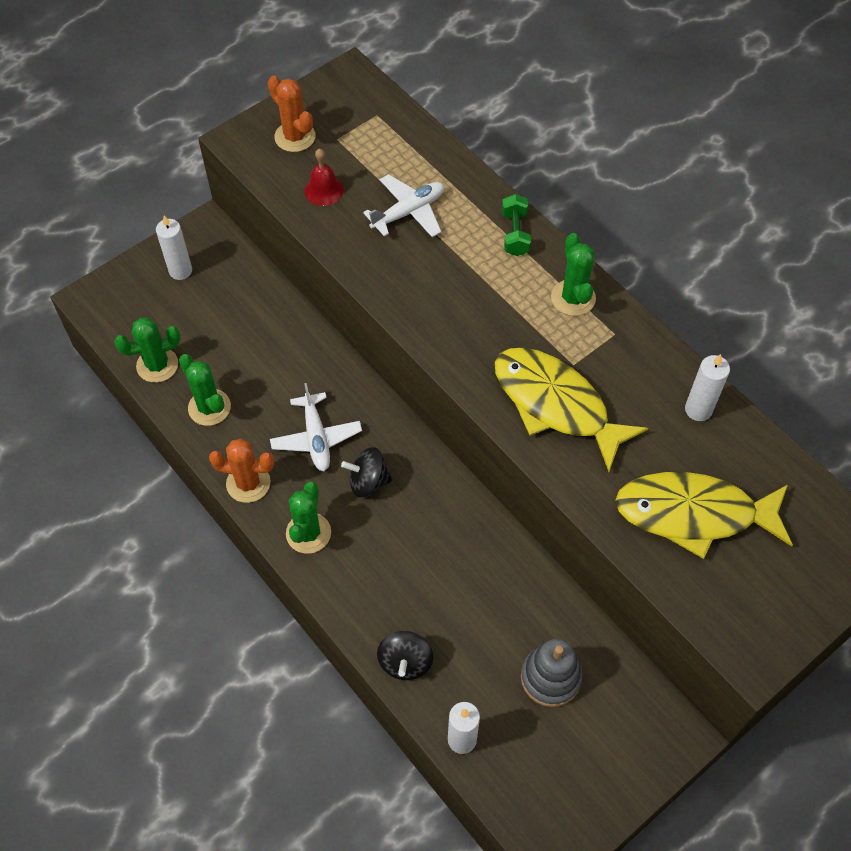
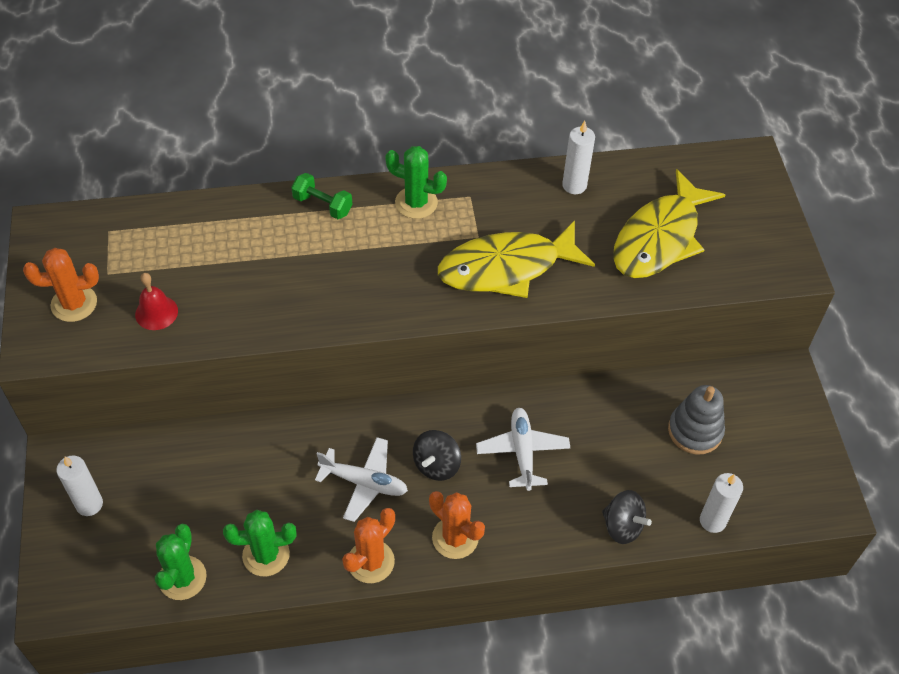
camera: 60 degrees left, 5 degrees down
green cactus [286,481,331,554] -> orange cactus [429,491,485,559]
white plane [363,174,444,237] -> white plane moved to [476,407,570,491]

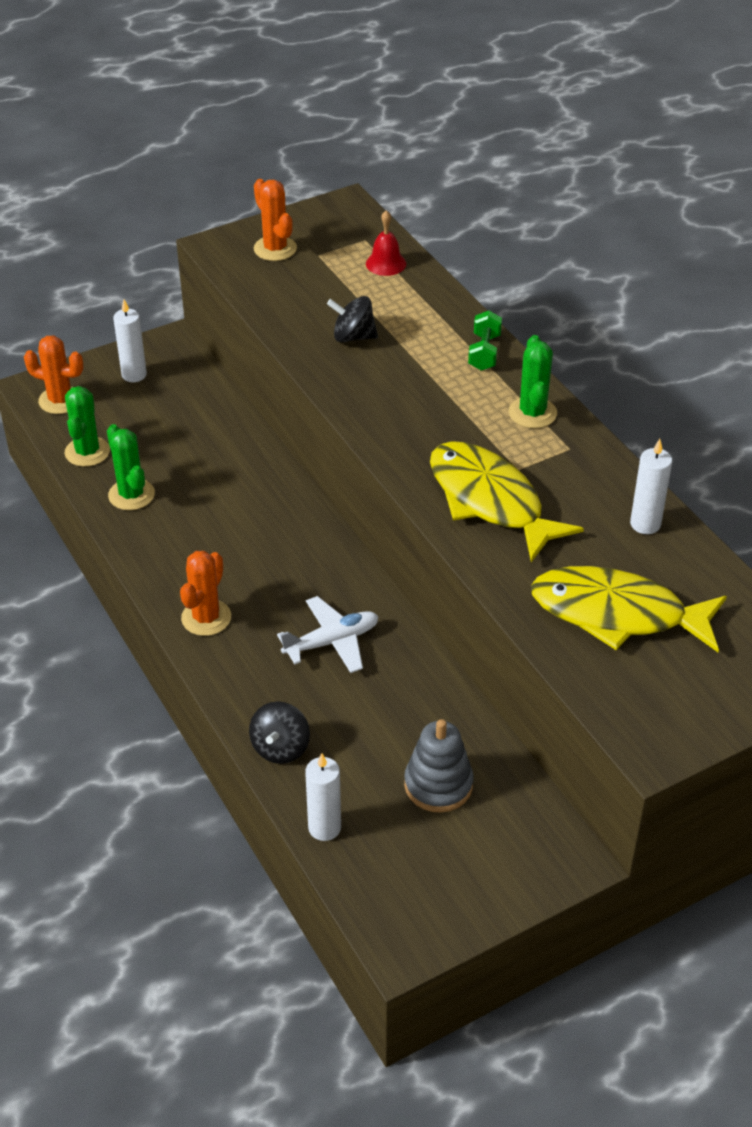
camera: 70 degrees right, 10 degrees down
red bell [135,273,178,330] -> red bell moved to [366,210,406,276]
green cactus [155,524,207,600] -> green cactus turned 75 degrees counterclockwise [65,386,110,467]
white plane [315,437,408,522] -> none
orange cactus [342,508,395,583] -> orange cactus moved to [24,335,84,414]
black spinning top [413,430,461,481] -> black spinning top moved to [327,296,378,342]

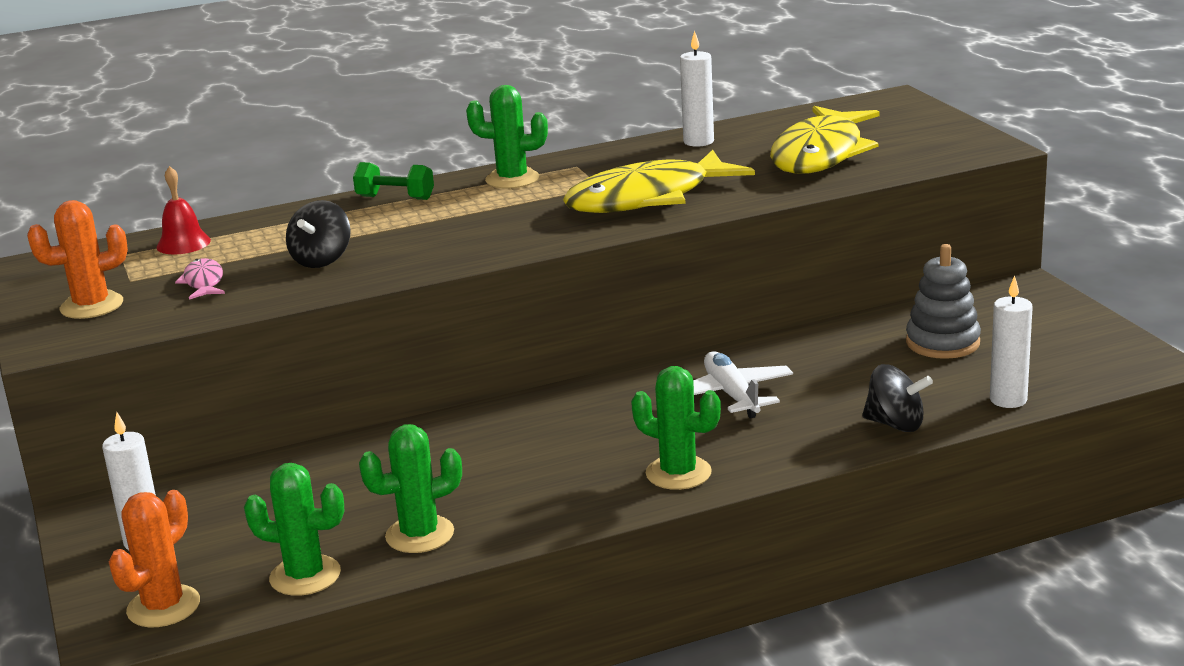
camera: 80 degrees left, 20 degrees down
orange cactus [180,551,231,636] -> green cactus [631,366,721,490]
none -> pink fish [175,258,225,300]

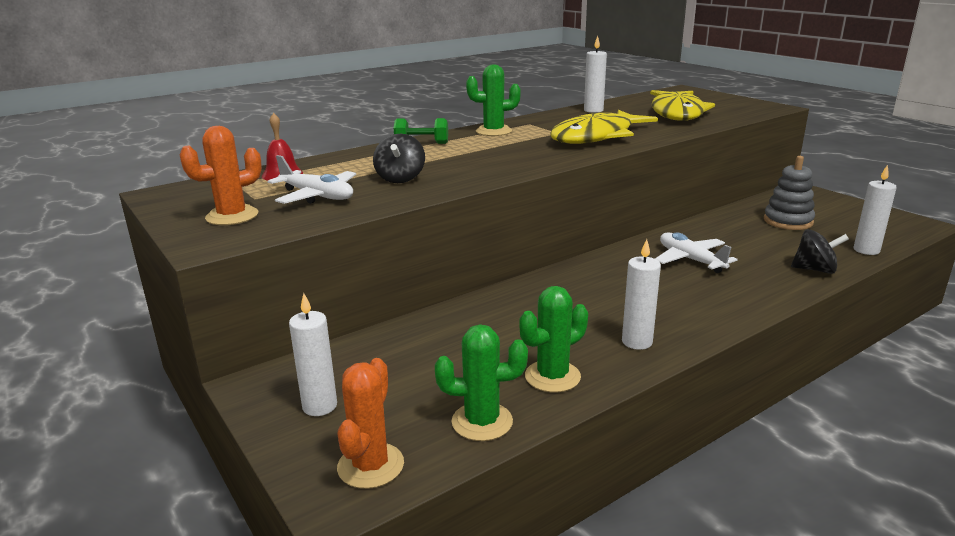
camera: 15 degrees left, 0 degrees up
pink fish [175,258,225,300] -> white plane [268,155,356,204]
green cactus [631,366,721,490] -> none
none -> white candle [622,239,661,350]

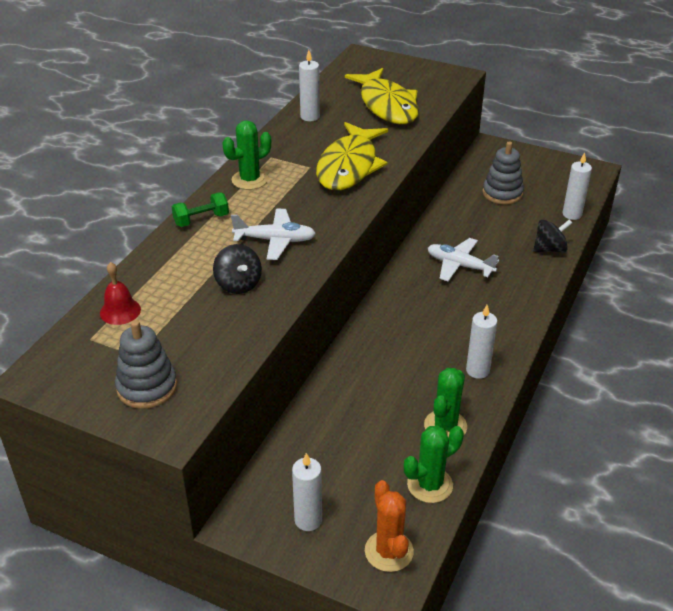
camera: 30 degrees left, 15 degrees up
orange cactus [179,126,262,225] -> grey stacking toy [115,320,177,409]
white plane [268,155,356,204] -> white plane moved to [231,209,316,260]

